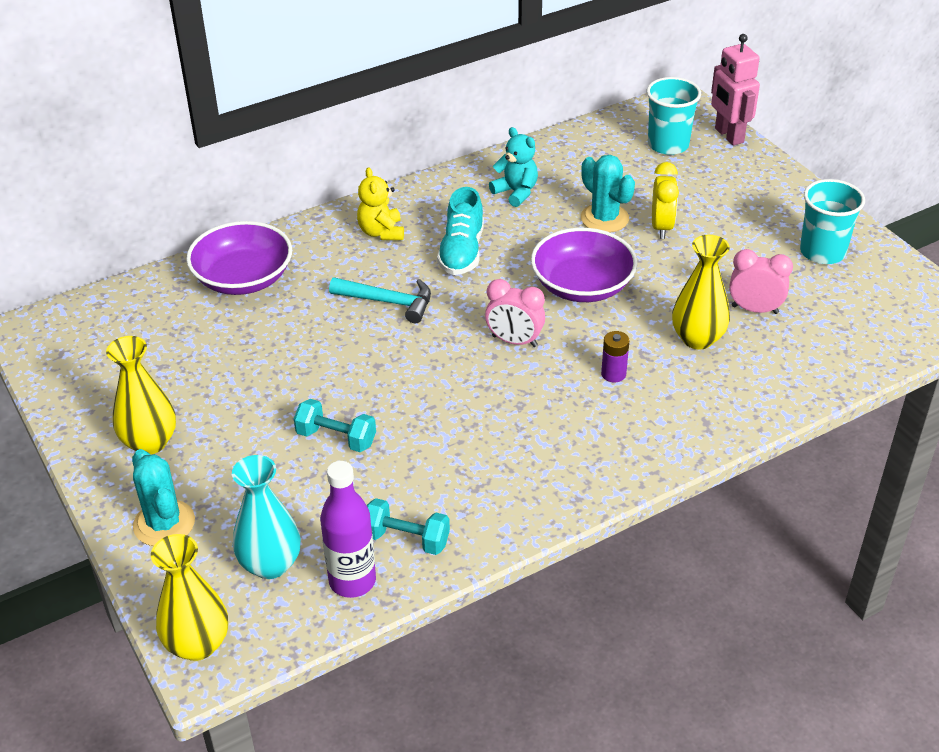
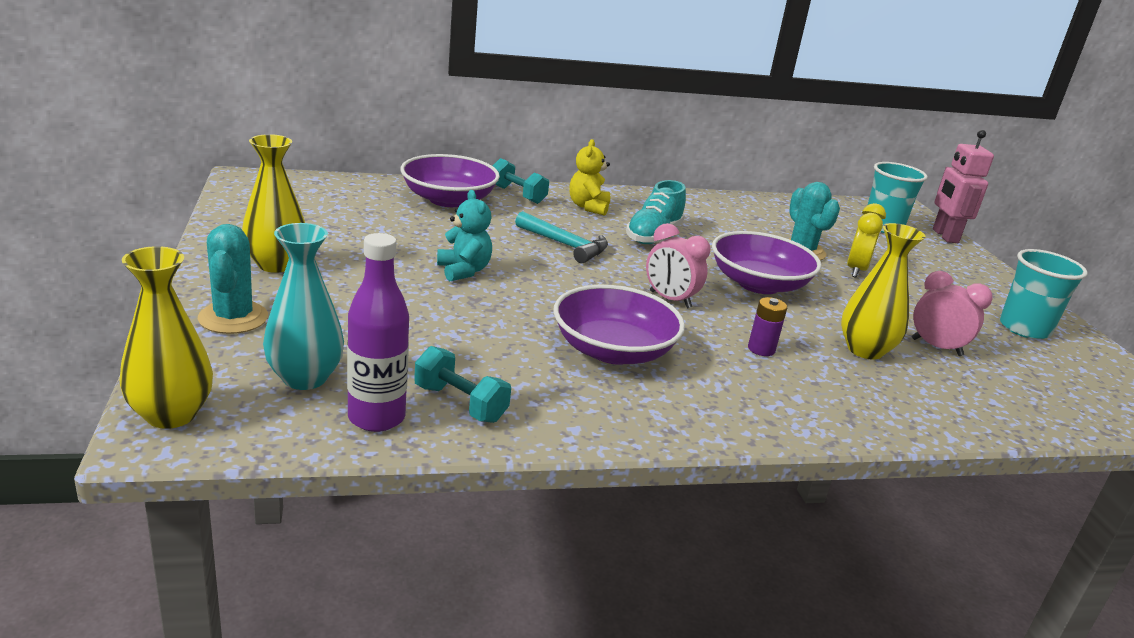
camera: 15 degrees right, 15 degrees down
turquoise dumbbell [294,399,376,452] -> turquoise dumbbell moved to [492,158,549,204]
turquoise teddy bear [489,127,538,207] -> turquoise teddy bear moved to [437,190,492,281]
none -> purple bowl [554,285,685,365]

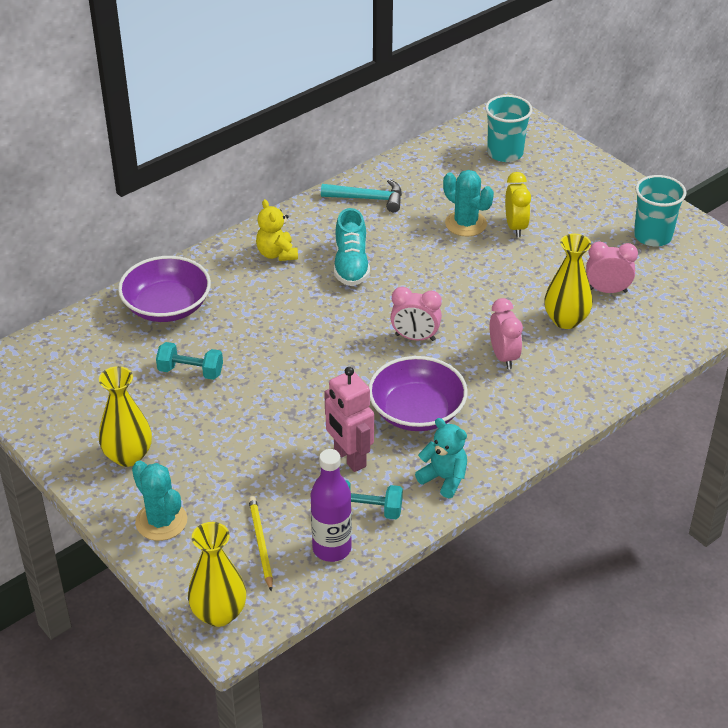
camera: 25 degrees left, 15 degrees up
turquoise vase [263,223,344,390] -> yellow pencil [249,496,273,592]
turquoise teddy bear [437,190,492,281] -> turquoise teddy bear moved to [415,418,467,498]
turquoise dumbbell [492,158,549,204] -> turquoise dumbbell moved to [156,342,223,380]
turquoise hammer [515,211,608,263] -> turquoise hammer moved to [321,179,402,212]
purple bowl [712,231,822,294] -> none
purple battery [748,297,787,356] -> pink clock [490,298,523,369]
pink robot [933,130,994,243] -> pink robot moved to [324,367,374,472]

